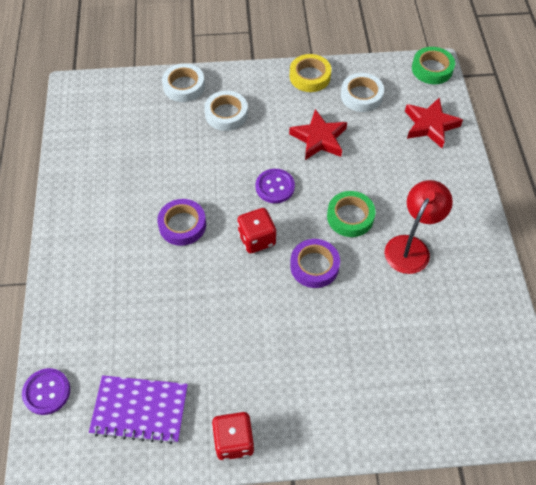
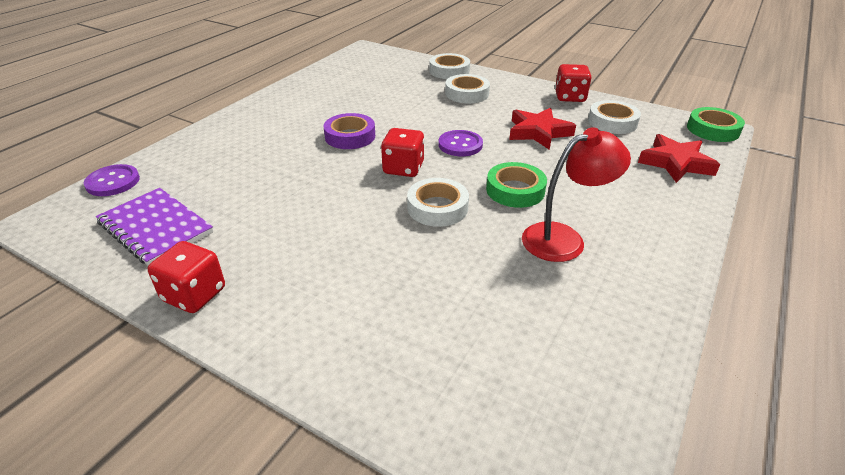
camera: 35 degrees right, 20 degrees down
yellow tape [290,54,331,92] -> red dice [555,64,592,102]
purple tape [290,239,340,288] -> white tape [407,178,469,227]

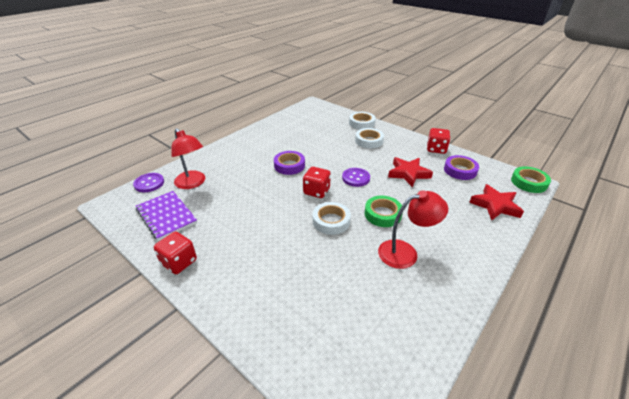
camera: 10 degrees right, 0 degrees up
white tape [588,100,641,134] -> purple tape [444,155,479,180]
none -> red lamp [171,128,205,189]

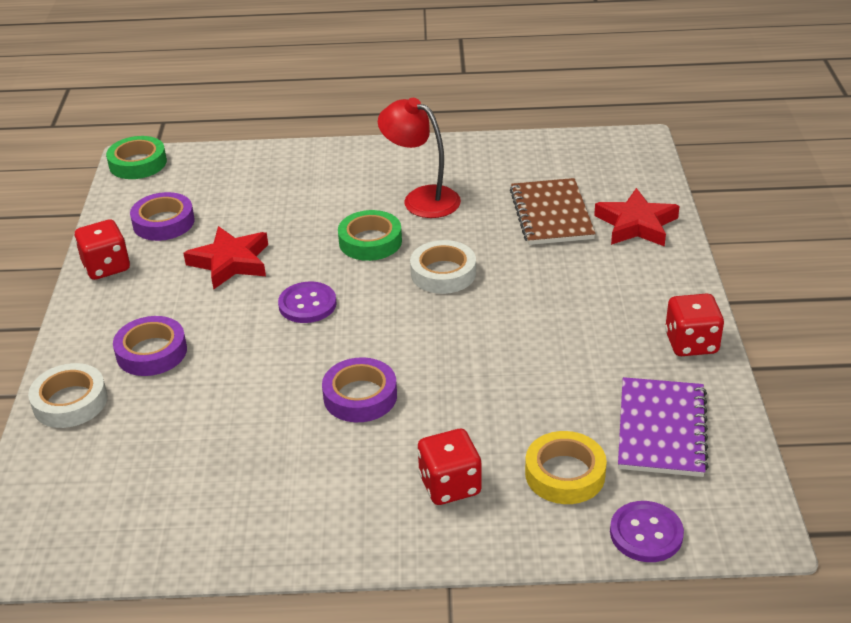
camera: 130 degrees left, 0 degrees up
red lamp [171,128,205,189] -> yellow tape [525,431,607,504]
red dice [303,167,331,198] -> red dice moved to [418,429,482,505]
white tape [355,128,384,149] -> purple tape [113,316,187,376]
red star [469,184,524,220] -> red star moved to [594,188,680,247]
none -> brown notebook [510,178,596,245]

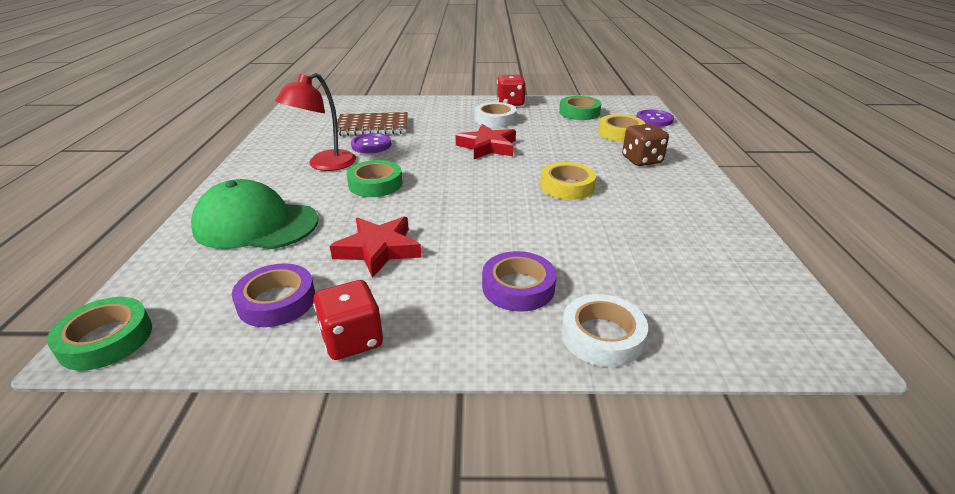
camera: 90 degrees left, 5 degrees down
purple button [278,281,337,323] -> purple button moved to [351,133,391,153]
purple tape [322,357,397,422] -> yellow tape [540,162,596,200]
white tape [410,240,476,294] -> white tape moved to [475,102,517,128]
red dice [418,429,482,505] -> brown dice [622,124,669,166]
red star [594,188,680,247] -> red star moved to [455,124,516,159]
purple notebook [618,377,709,477] -> green tape [559,96,601,120]
none -> green cap [191,179,318,249]

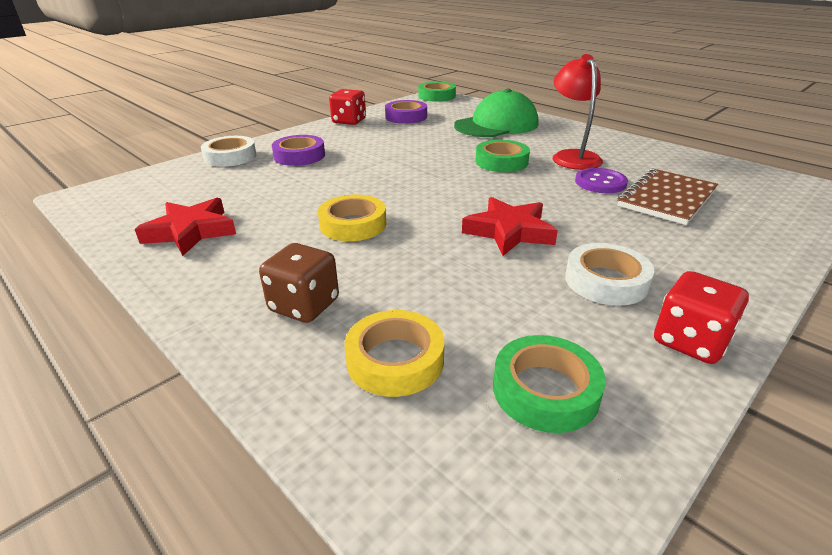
camera: 135 degrees right, 0 degrees up
red star [330,217,422,278] -> red star moved to [135,198,236,256]
purple button [636,110,674,126] -> none

